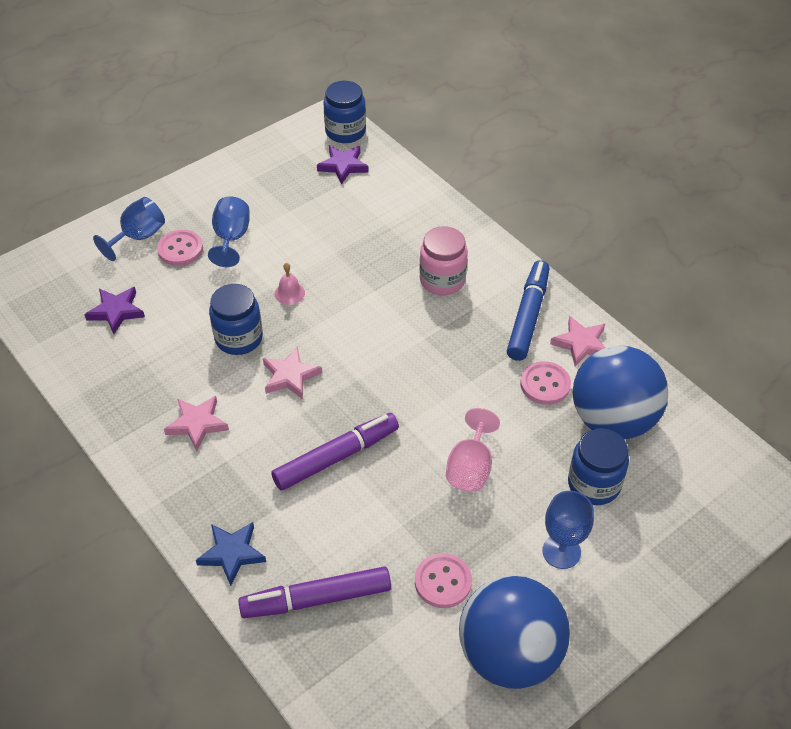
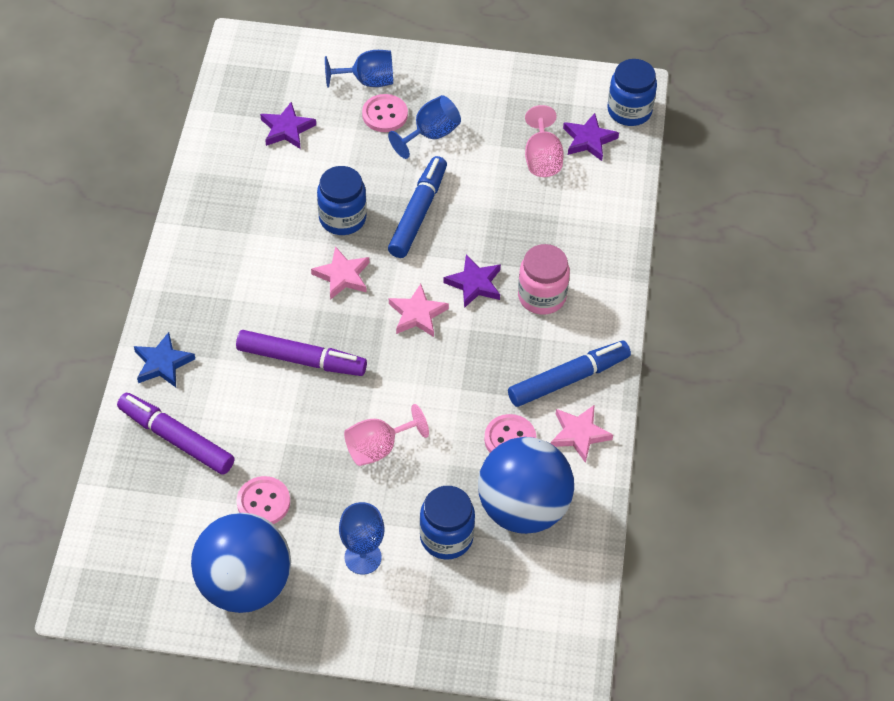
camera: 45 degrees right, 5 degrees up
pink star [164,396,229,451] -> pink star moved to [389,284,449,337]
pink bell [275,263,305,305] -> blue marker [388,156,447,258]
none -> purple star [443,255,501,308]
none -> pink goblet [525,105,564,177]

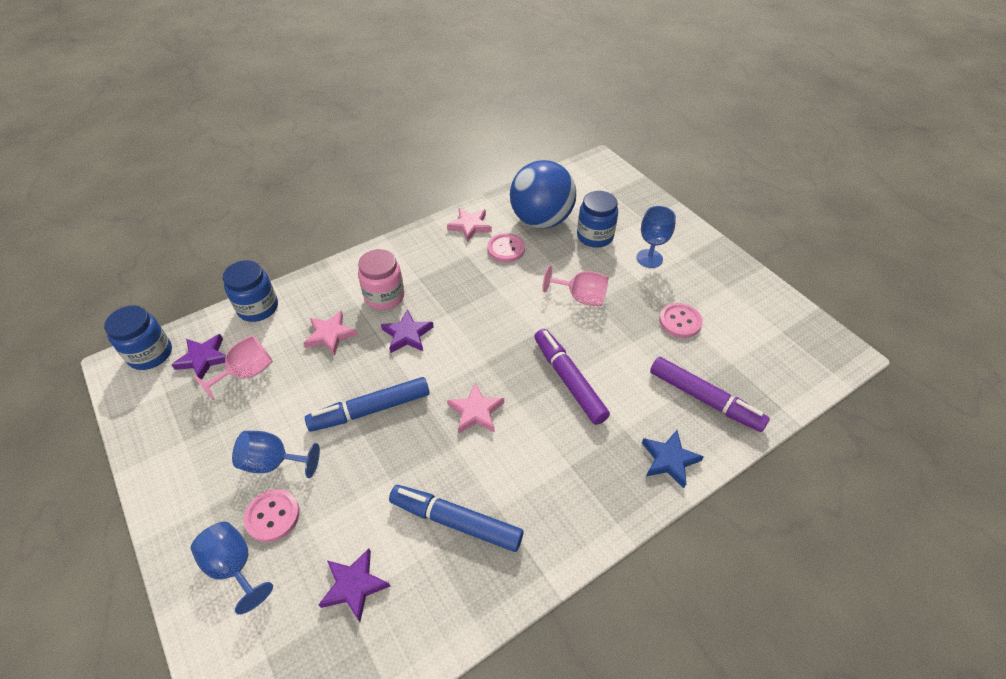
camera: 130 degrees left, 5 degrees down
purple marker [117,393,235,475] -> purple marker turned 45 degrees counterclockwise [650,357,770,432]
blue ball [191,513,291,613] -> none
blue jar [317,166,367,235] -> blue jar moved to [223,260,278,322]
pink star [389,284,449,337] -> pink star moved to [304,311,358,356]
blue marker [508,341,631,407] -> blue marker moved to [389,485,523,552]

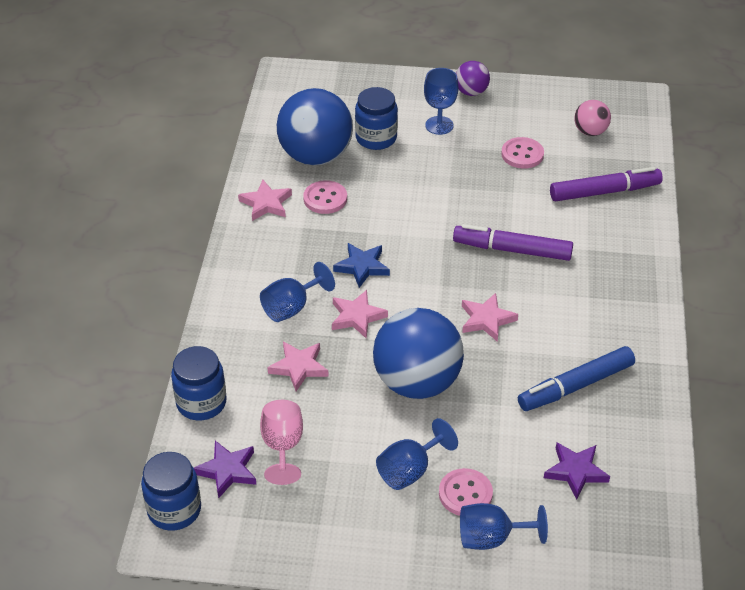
camera: 50 degrees left, 5 degrees down
blue marker [305,377,429,432] -> blue ball [373,308,464,399]
pink jar [358,249,404,310] -> blue goblet [260,262,335,322]
purple star [381,309,434,353] -> pink star [332,290,388,339]
pink goblet [542,265,608,306] -> none
blue star [642,430,704,488] -> blue star moved to [333,243,390,288]
none -> purple ball [456,61,490,96]
none -> pink ball [574,100,611,136]

